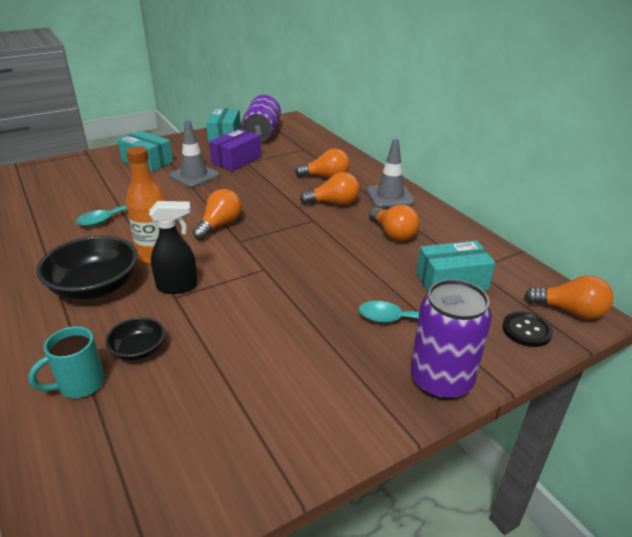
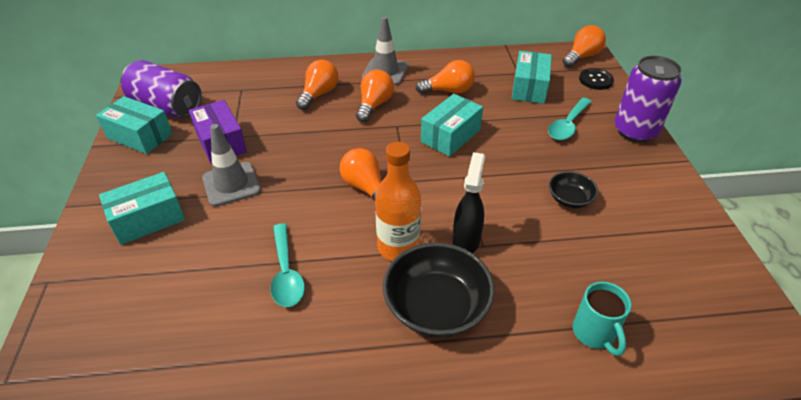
camera: 65 degrees left, 10 degrees up
black bowl [105,317,165,361] -> black bowl moved to [549,171,598,208]
none -> turquoise box [421,94,483,157]

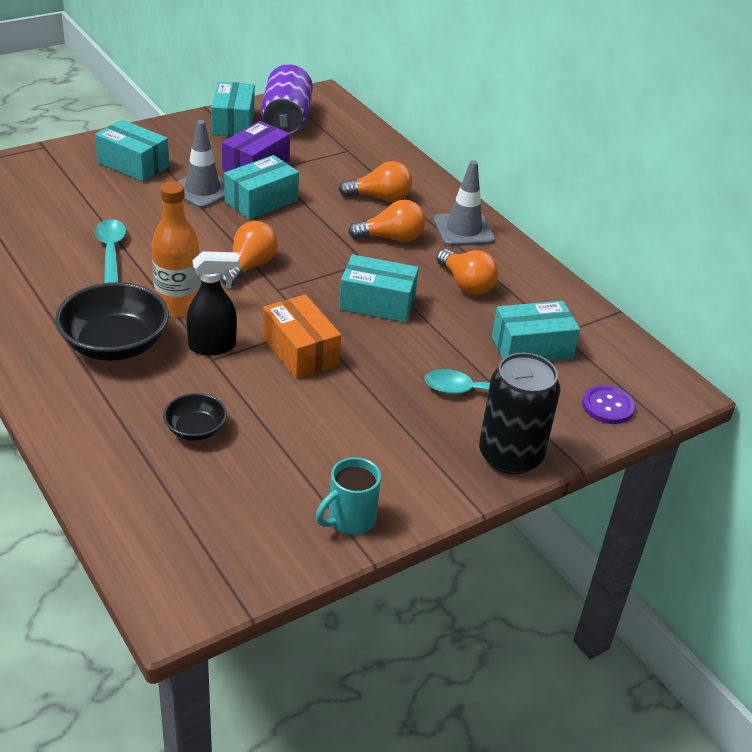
camera: 60 degrees right, 5 degrees down
turquoise spoon [271,223,305,307] -> turquoise spoon turned 120 degrees clockwise [94,219,126,283]
black bowl [549,171,598,208] -> black bowl moved to [163,393,227,441]
orange light bulb [563,25,606,67] -> none
turquoise mug [573,281,632,356] -> turquoise mug moved to [316,457,381,535]
black button [579,68,614,90] -> purple button [582,385,635,424]
purple can [614,56,682,143] -> black can [479,353,560,475]
none -> turquoise box [224,155,299,220]
none -> orange box [263,294,341,379]

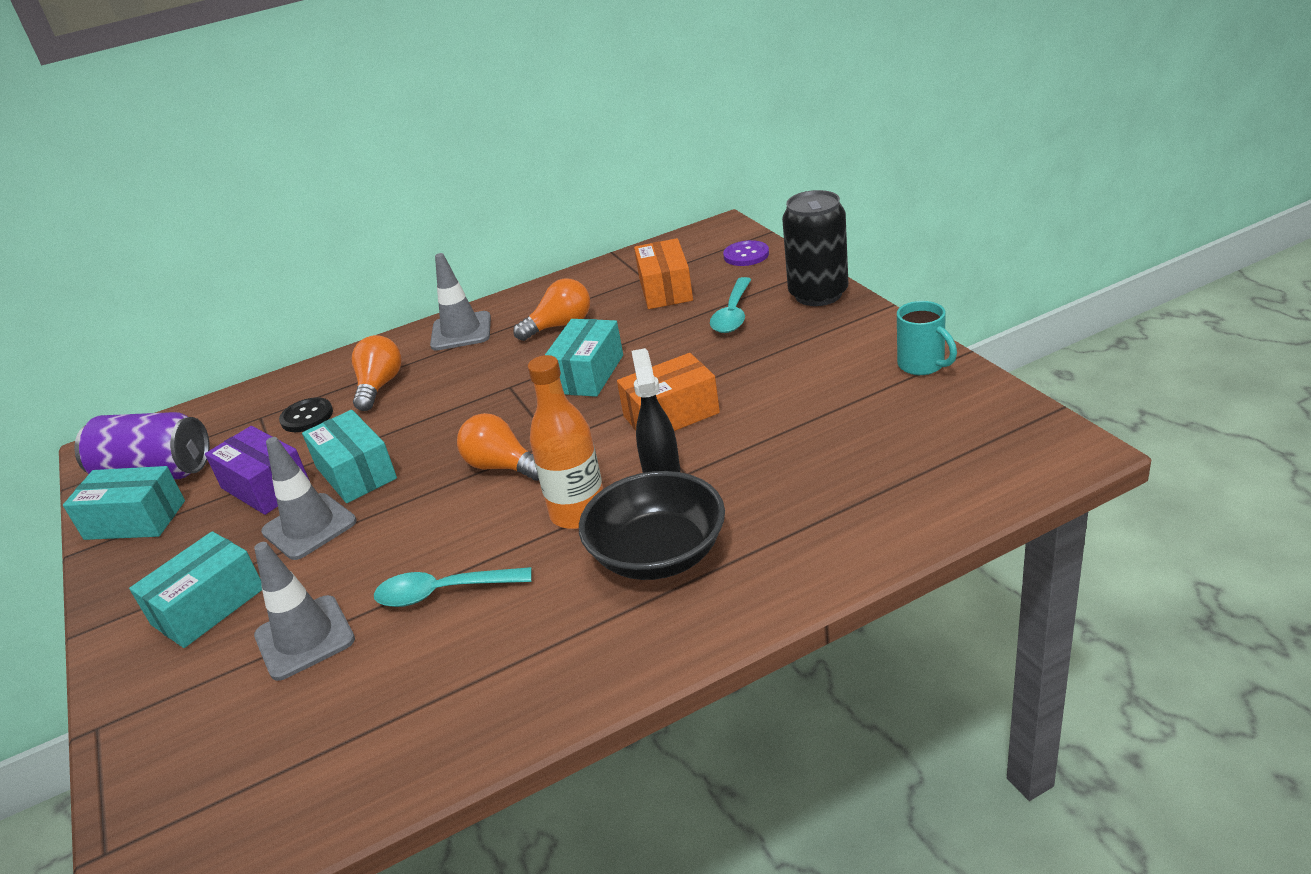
camera: 75 degrees left, 5 degrees down
black bowl [163,393,227,441] -> none
orange light bulb [348,200,425,242] -> none
turquoise box [492,301,580,361] -> orange box [634,238,693,309]
none -> grey traffic cone [254,542,355,681]
none -> black button [279,397,333,432]

